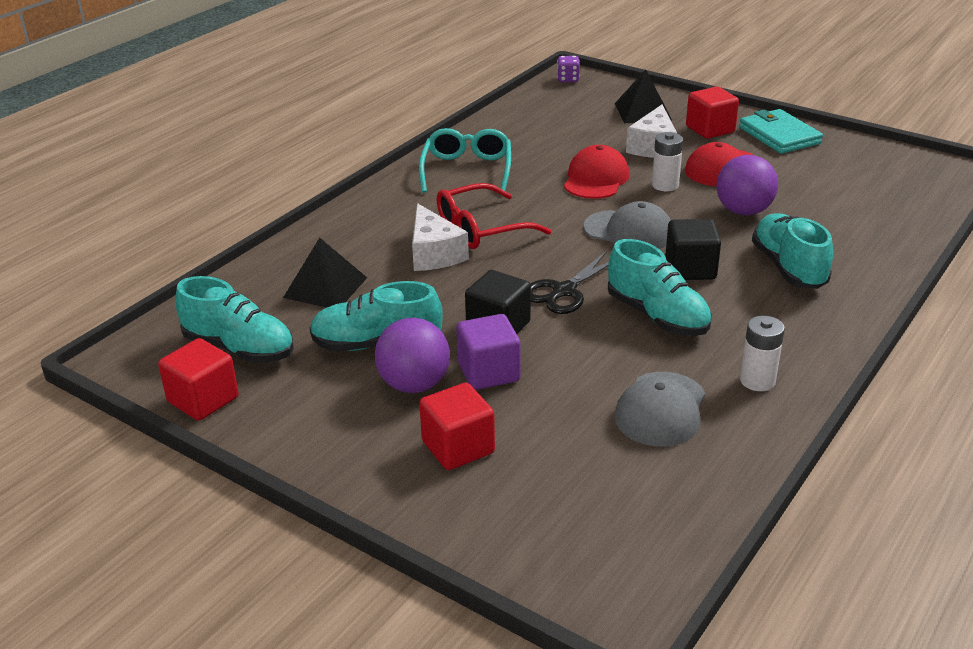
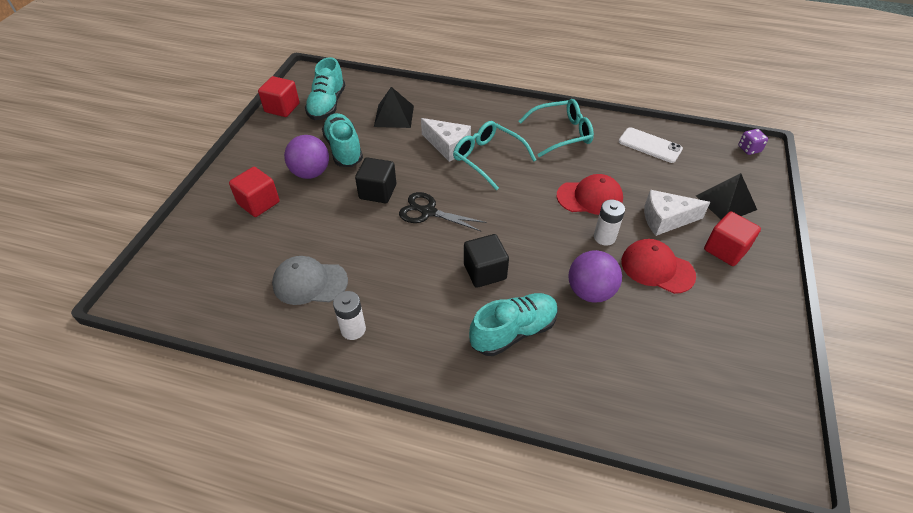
camera: 70 degrees right, 15 degrees up
white cheese [412,203,469,271] -> white cheese turned 105 degrees counterclockwise [421,118,471,162]
red glasses [437,183,552,249] -> turquoise glasses [453,121,536,190]
purple cube [456,314,520,390] -> none
grey cap [583,201,670,249] -> none
turquoise shoe [608,239,712,336] -> none
turquoise wallet [739,109,823,154] -> none
none -> white phone [619,127,683,163]

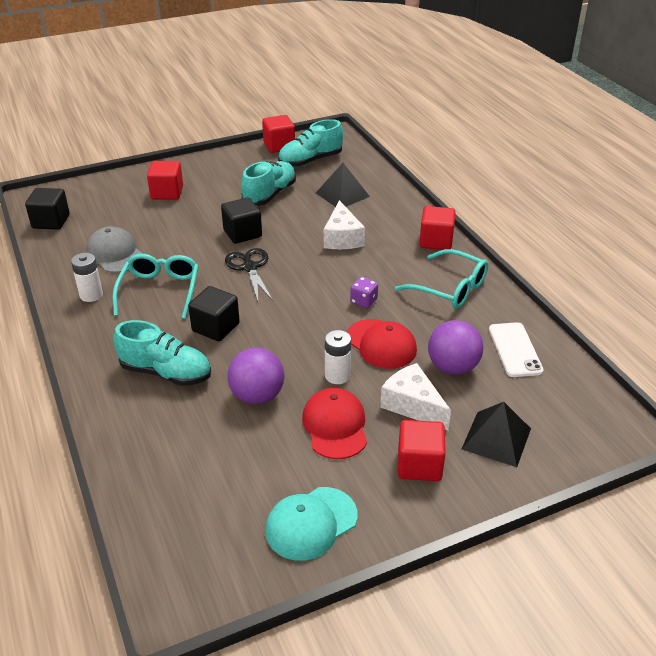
camera: 50 degrees right, 10 degrees down
purple ball [284,135,329,179] -> purple ball moved to [428,320,484,375]
turquoise glasses [453,121,536,190] -> turquoise glasses moved to [113,254,199,319]
purple dice [738,129,768,155] -> purple dice moved to [350,277,378,308]
none -> black cube [25,188,70,230]
none -> turquoise cap [265,487,357,561]
none -> red cube [419,206,455,250]

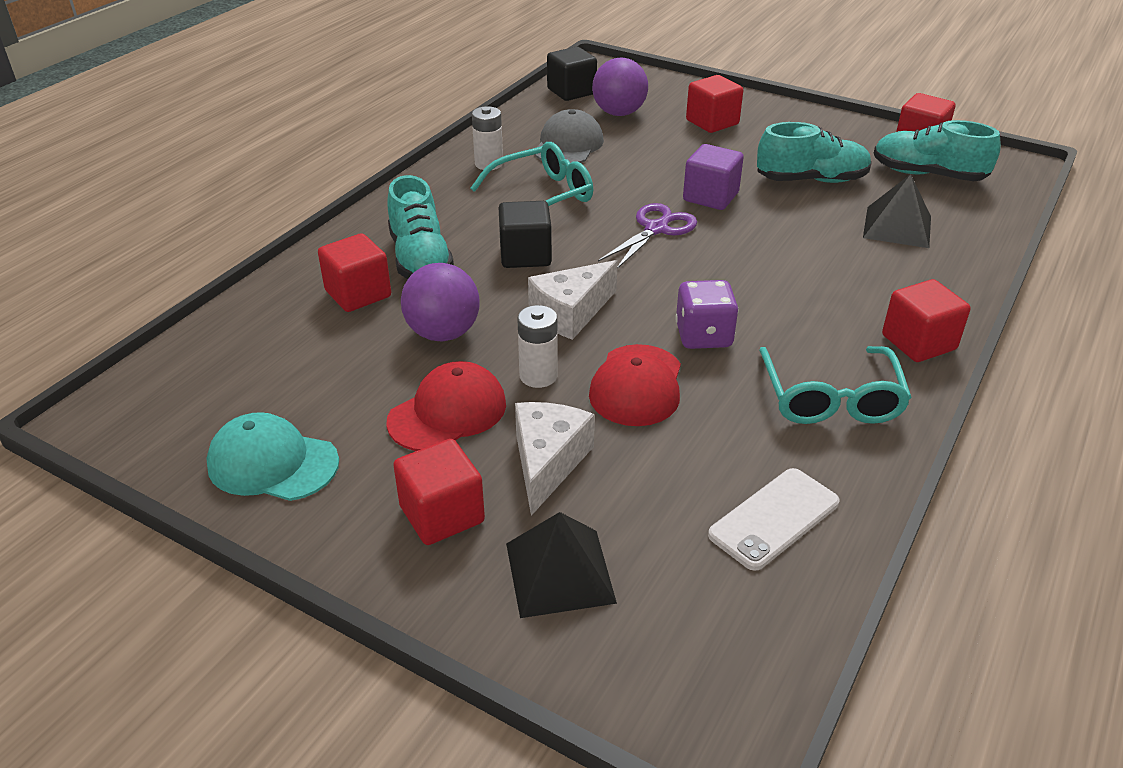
camera: 55 degrees right, 0 degrees up
black cube [221,197,262,244] -> purple cube [683,144,744,210]
black scissors [225,248,273,301] -> purple scissors [598,203,697,269]
white cheese [324,200,365,249] -> white cheese moved to [528,260,618,340]
purple dice [350,277,378,308] -> purple dice [675,280,739,349], size x1.51
purple ball [428,320,484,375] -> purple ball moved to [592,58,648,116]
none -> red cube [318,233,391,312]

